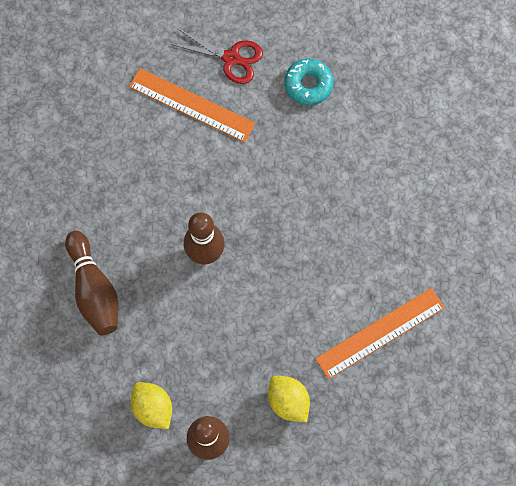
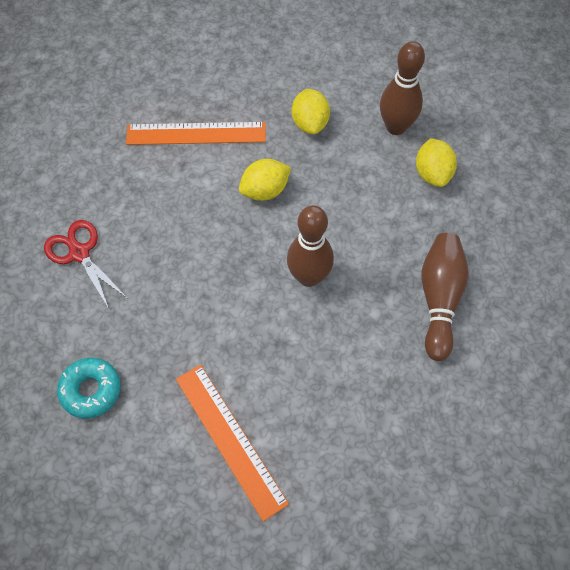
camera: 150 degrees left, 10 degrees down
red scissors [170,29,263,84] -> red scissors moved to [44,220,127,309]
none -> yellow lemon [239,159,291,201]

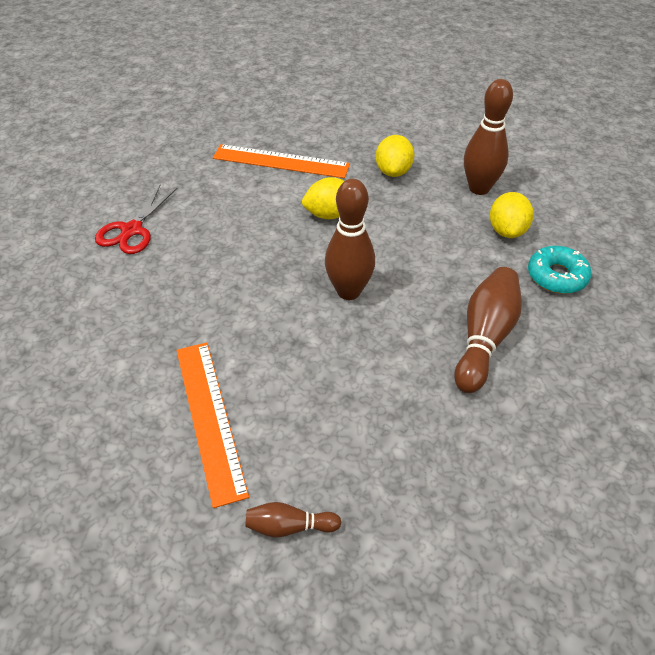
camera: 15 degrees right, 15 degrees down
red scissors [44,220,127,309] -> red scissors turned 135 degrees counterclockwise [95,184,178,254]
turquoise donut [57,358,121,418] -> turquoise donut moved to [528,246,591,294]
none -> brown bowling pin [245,502,341,538]

